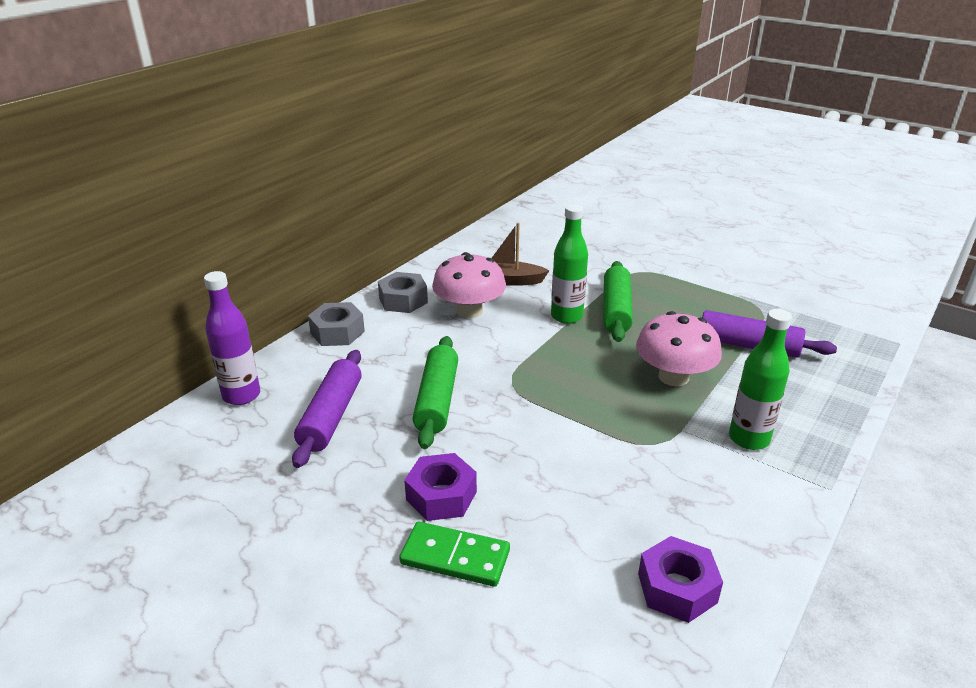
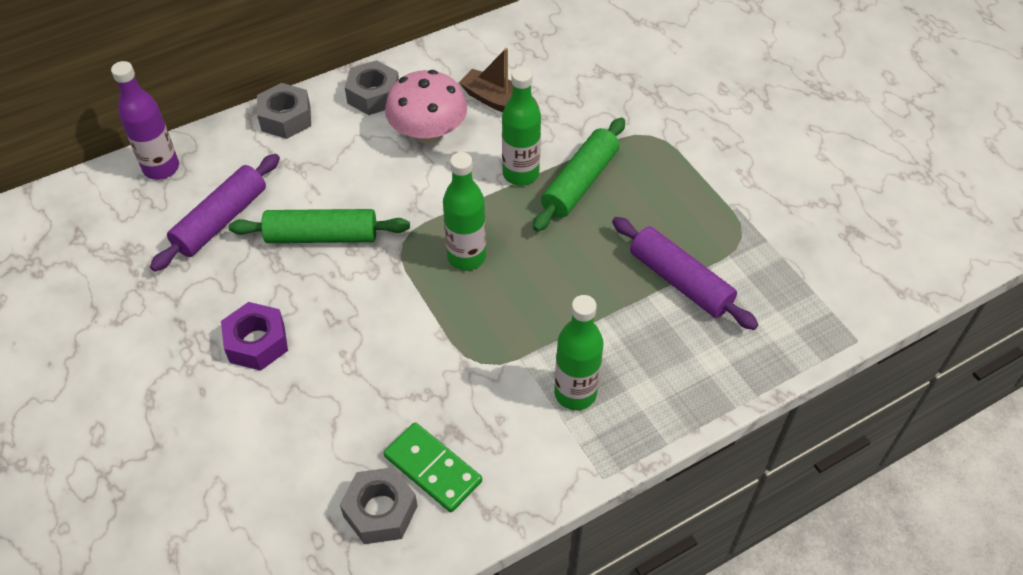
camera: 25 degrees right, 20 degrees up
green domino [399,522,510,587] -> green domino moved to [384,422,482,512]
green rolling pin [413,336,458,449] -> green rolling pin turned 60 degrees clockwise [229,209,410,243]
pink mushroom [636,311,722,386] -> none
purple nut [638,536,723,623] -> grey nut [340,467,417,544]
none -> green bottle [443,152,486,271]

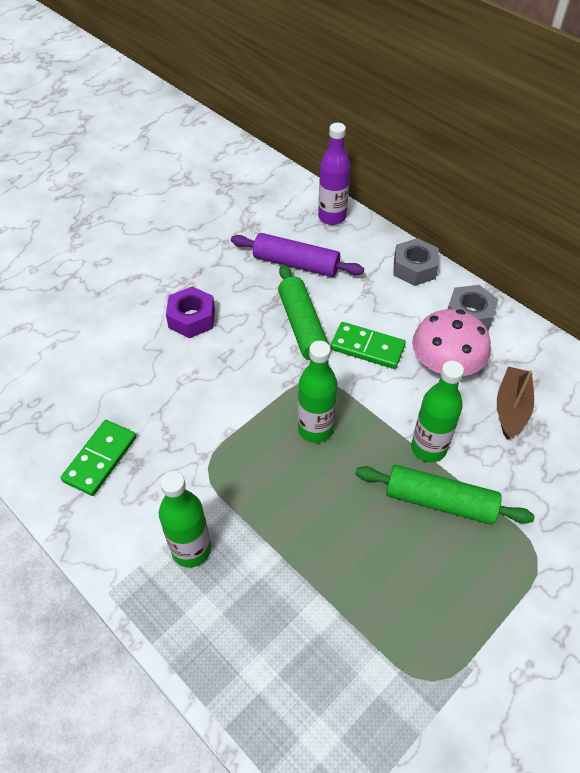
camera: 75 degrees right, 0 degrees up
grey nut [340,467,417,544] -> none
purple rolling pin [612,217,759,330] -> none
none -> green domino [330,322,406,369]

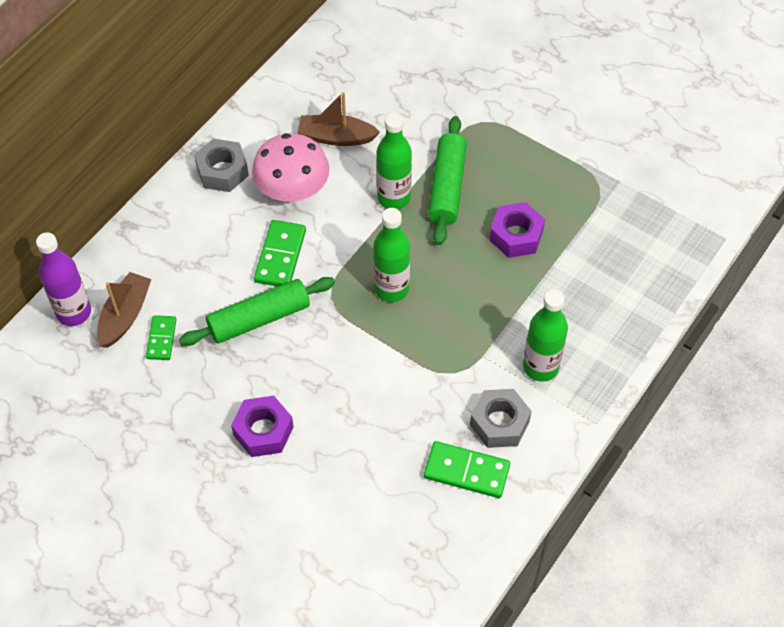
camera: 100 degrees left, 5 degrees up
purple rolling pin [231,233,364,277] -> green domino [146,315,177,360]
grey nut [393,238,439,286] -> grey nut moved to [470,389,532,448]
none -> brown boat [97,272,152,348]
none -> purple nut [489,202,545,258]

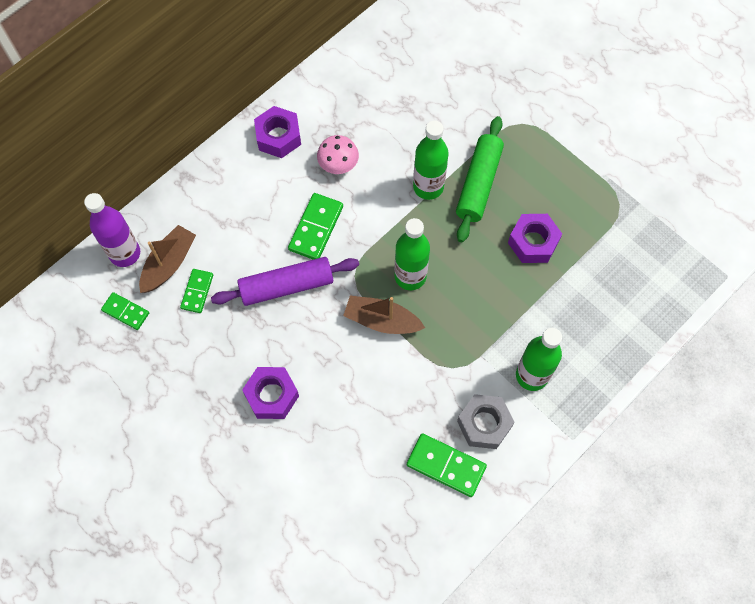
camera: 10 degrees right, 10 degrees up
green rolling pin [179,277,335,346] -> purple rolling pin [211,257,359,306]
grey nut [194,138,249,192] -> purple nut [254,106,301,158]
pink mushroom [252,133,329,202] -> pink mushroom [317,135,359,174], size x0.59
brown boat [298,92,380,146] -> brown boat moved to [343,296,425,334]
none -> green domino [101,292,149,330]

